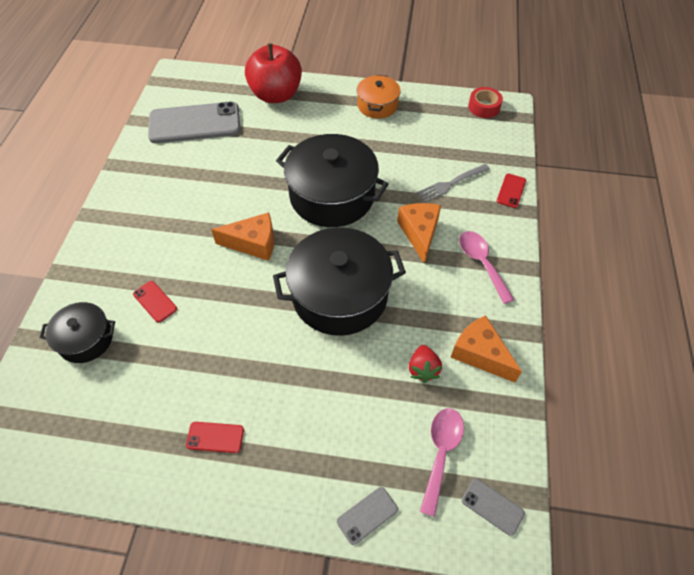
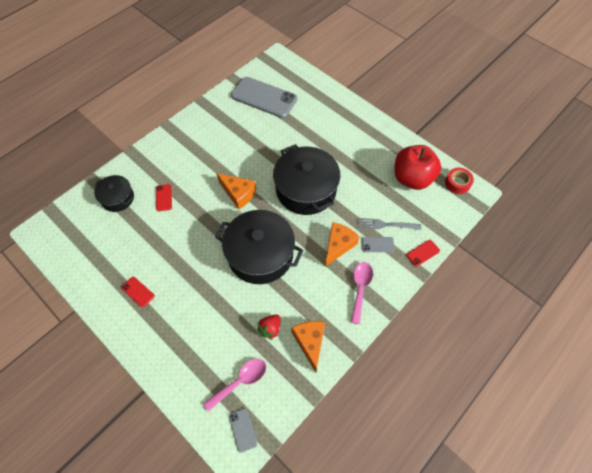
camera: 35 degrees right, 5 degrees up
red apple [245,43,302,103] -> red apple moved to [394,145,441,190]
grey phone [337,487,398,545] -> grey phone moved to [362,237,395,252]
orange pot [357,75,401,119] -> none

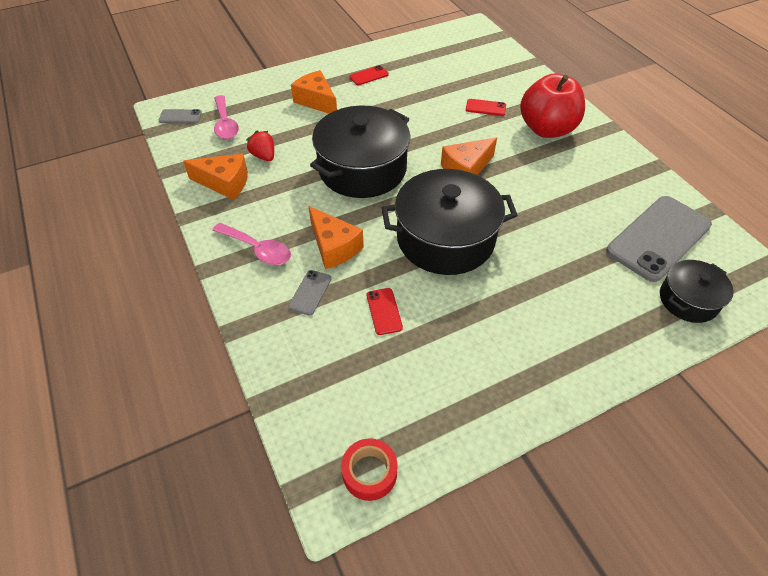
camera: 110 degrees right, 10 degrees down
black pot [94,175,134,212] -> black pot moved to [660,260,734,323]
grey fork [359,218,421,230] -> none
red apple [394,145,441,190] -> red apple moved to [520,74,585,138]
red phone [406,240,440,266] -> red phone moved to [367,288,403,335]
none -> orange cheese [291,70,337,114]

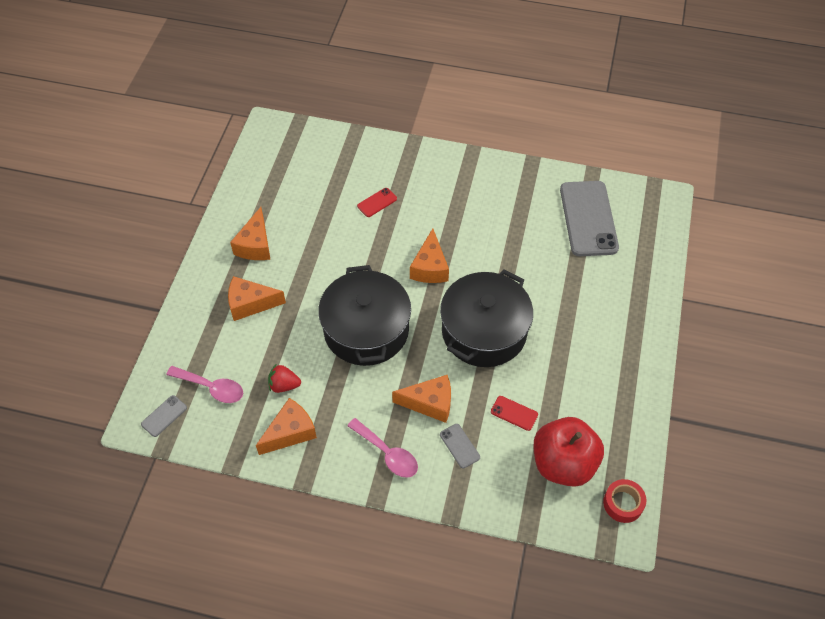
camera: 50 degrees left, 5 degrees up
pink spoon [212,223,291,265] -> pink spoon turned 60 degrees clockwise [347,418,418,478]
red phone [350,65,389,85] -> orange cheese [230,207,271,260]
red apple [520,74,585,138] -> red apple moved to [534,417,604,487]
black pot [660,260,734,323] -> none

